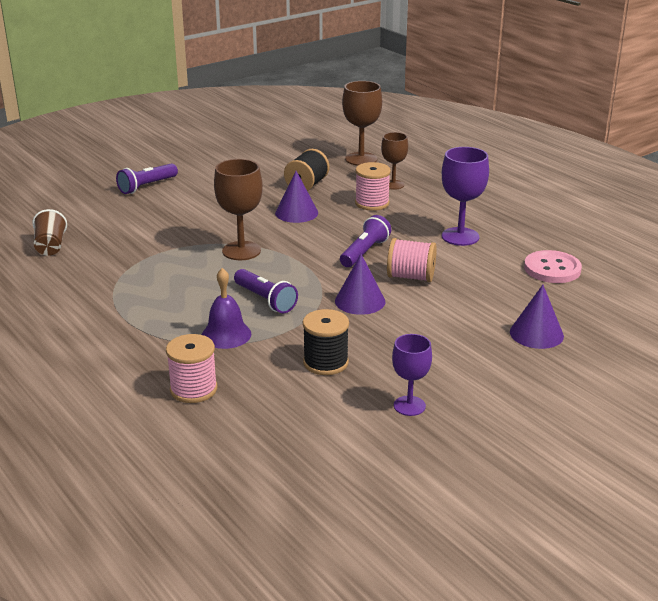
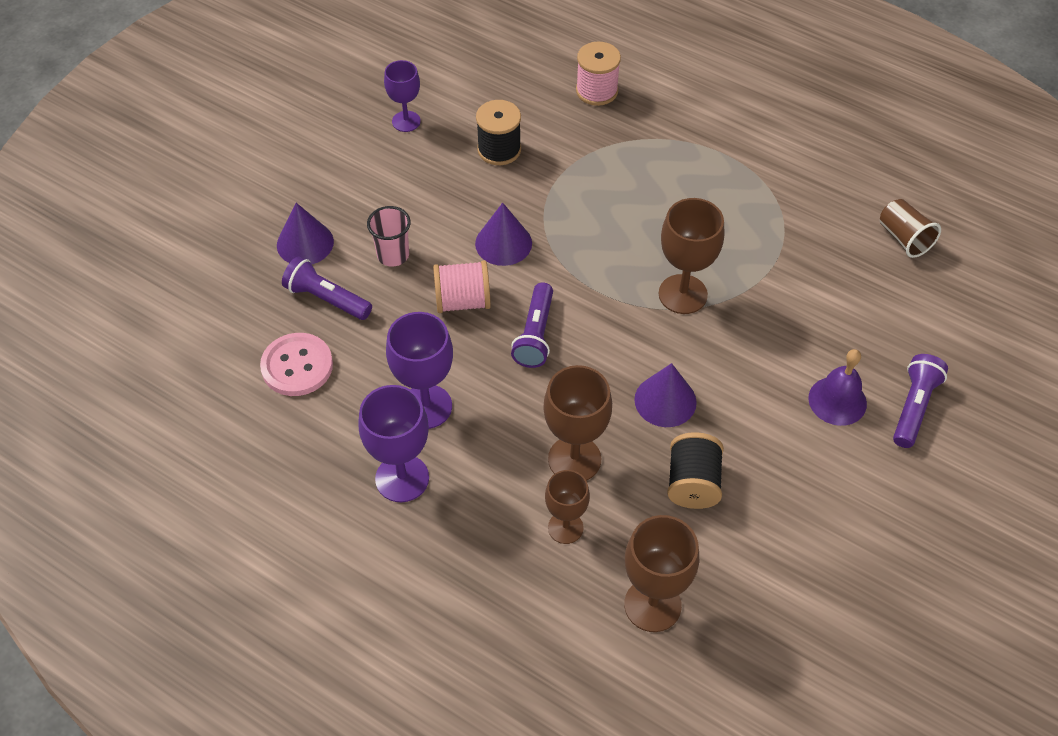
camera: 160 degrees right, 25 degrees up
purple bell [202,268,252,349] -> purple bell moved to [808,349,867,426]
purple flashlight [234,269,298,313] -> purple flashlight moved to [282,257,372,320]
pink spool [355,162,391,211] -> brown goblet [543,365,612,481]
none -> purple goblet [358,385,429,502]
none -> pink cup [367,206,411,267]

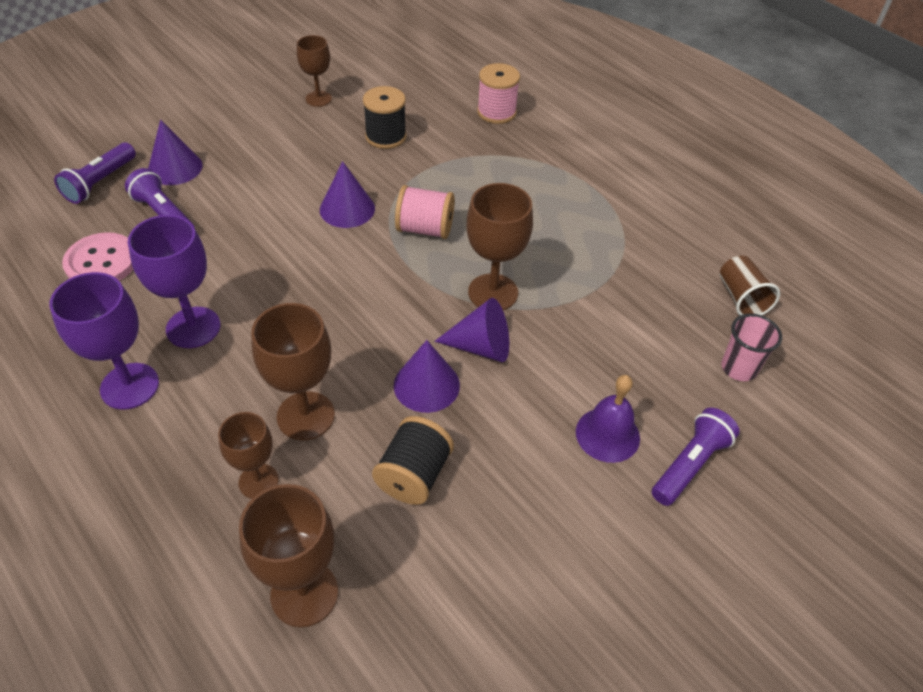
camera: 15 degrees right, 5 degrees down
pink cup [367,206,411,267] -> pink cup moved to [721,314,782,381]
purple goblet [384,60,421,132] -> brown goblet [297,35,332,107]
pink spool [433,260,491,313] -> pink spool moved to [395,185,455,239]
purple flashlight [511,282,553,368] -> purple flashlight moved to [54,142,136,204]
none -> purple cone [434,298,509,362]

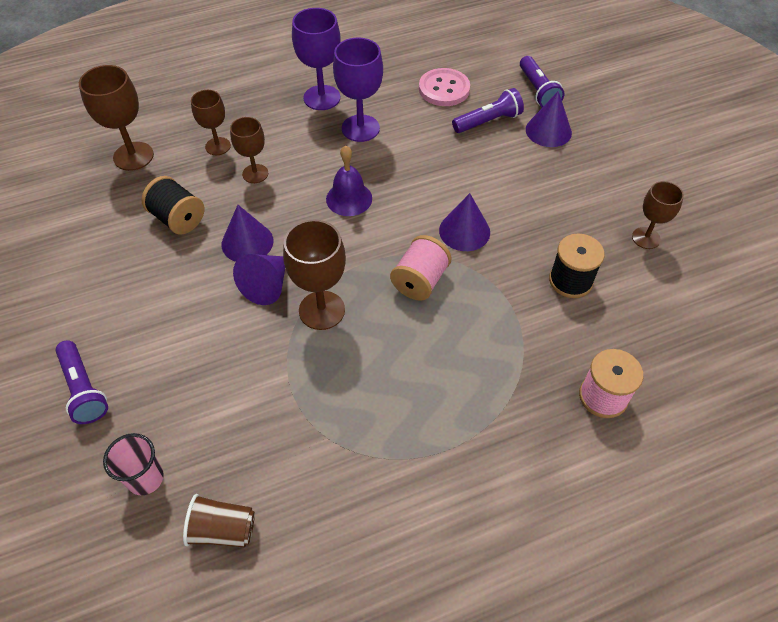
camera: 110 degrees right, 5 degrees up
purple flashlight [54,142,136,204] -> purple flashlight turned 150 degrees counterclockwise [520,56,565,107]
brown goblet [251,303,335,440] -> brown goblet [230,117,268,183], size x0.64
purple bell [576,375,640,463] -> purple bell moved to [326,145,372,216]

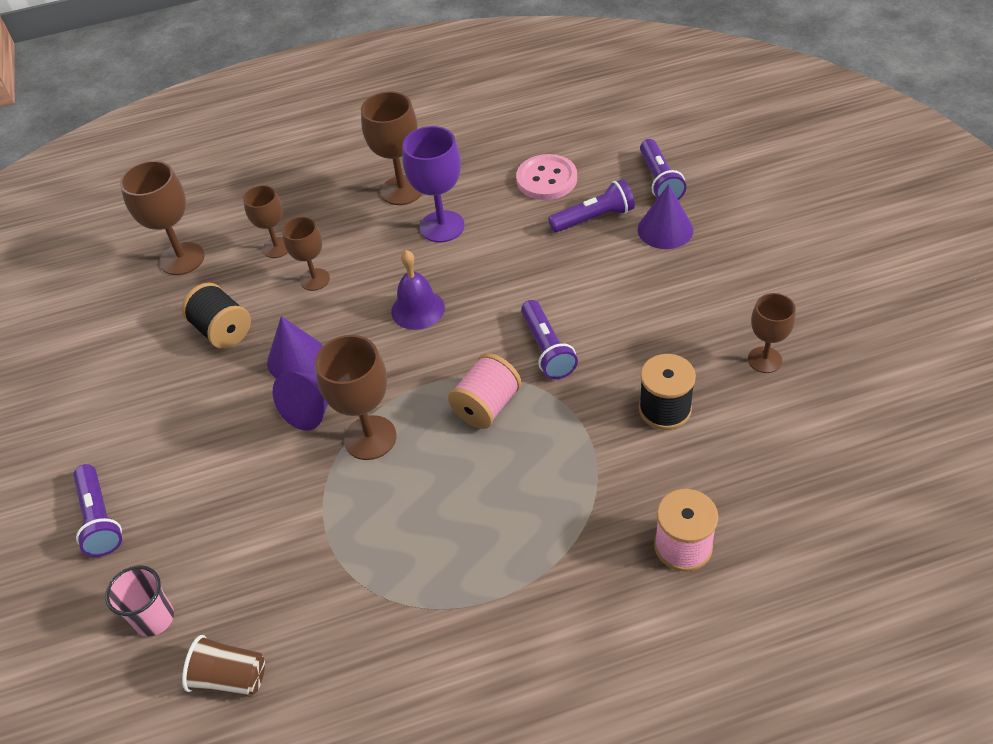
camera: 10 degrees right, 5 degrees down
purple goblet [292,8,341,110] -> brown goblet [361,92,422,205]
purple cone [439,193,490,251] -> purple flashlight [521,300,578,379]

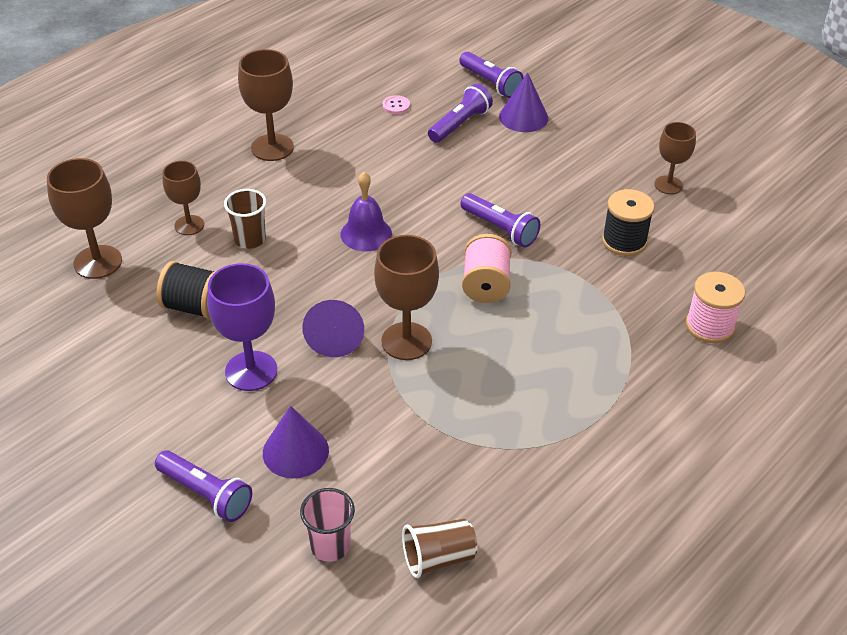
camera: 35 degrees left, 5 degrees down
purple cone [267,316,323,378] -> purple cone moved to [263,406,329,479]
brown goblet [282,217,330,291] -> brown cup [224,189,266,249]
purple goblet [403,126,464,243] -> purple goblet moved to [207,263,277,391]
pink button [516,154,577,200] -> pink button [383,95,410,114], size x0.48

